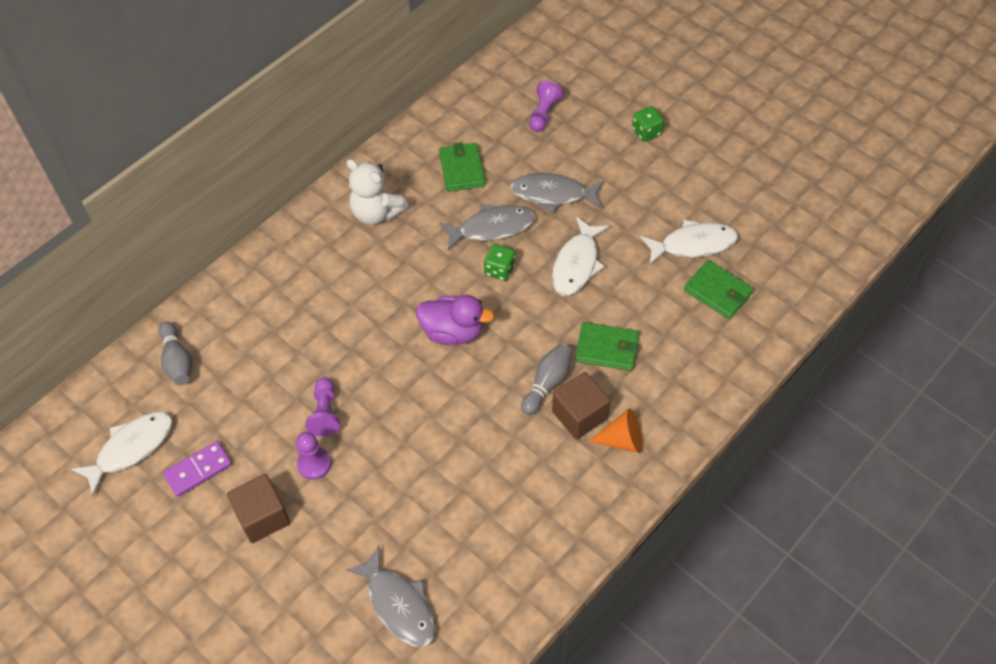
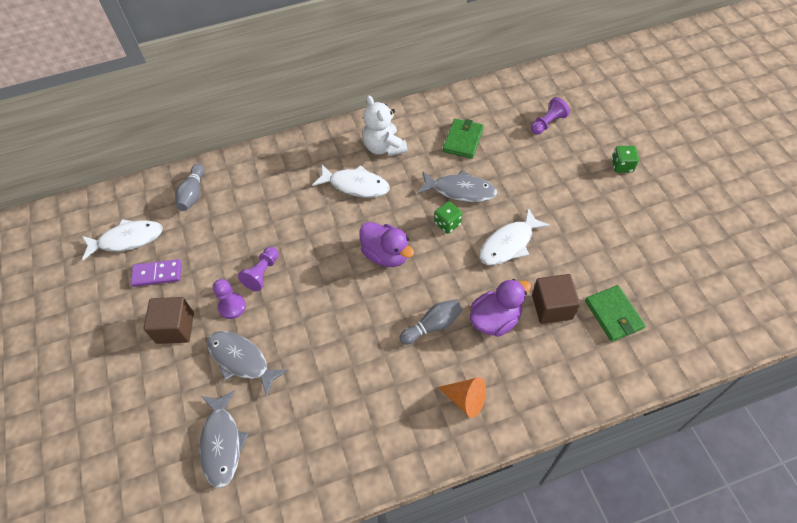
camera: 30 degrees right, 0 degrees up
grey fish [510,173,604,213] -> grey fish moved to [207,331,288,397]
brown cube [552,372,611,440] -> brown cube moved to [532,274,580,324]
green wallet [575,322,639,371] -> purple duck [470,279,531,337]
white fish [640,220,738,264] -> white fish moved to [312,165,390,198]

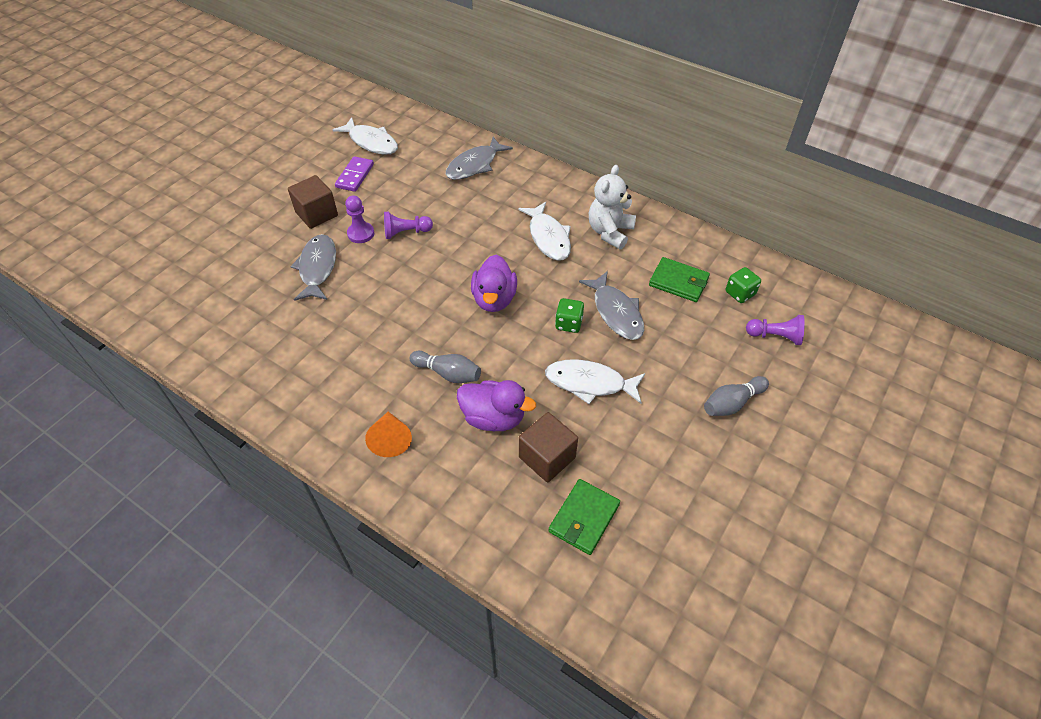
camera: 50 degrees right, 5 degrees down
purple domino [131,259,182,287] -> purple domino turned 60 degrees clockwise [335,156,374,192]
grey bowling pin [175,164,205,211] -> grey bowling pin moved to [704,376,769,416]
grey fish [199,390,249,488] -> grey fish moved to [446,137,513,180]
green wallet [443,119,484,159] -> green wallet turned 45 degrees clockwise [649,257,710,302]
green dice [612,146,639,173] -> green dice moved to [726,267,761,303]

